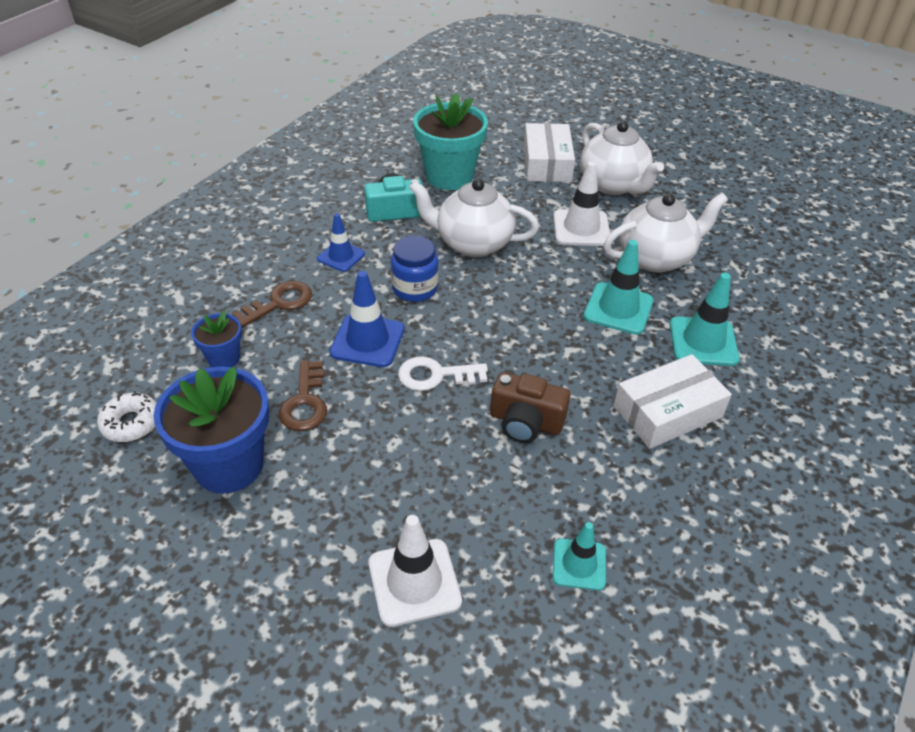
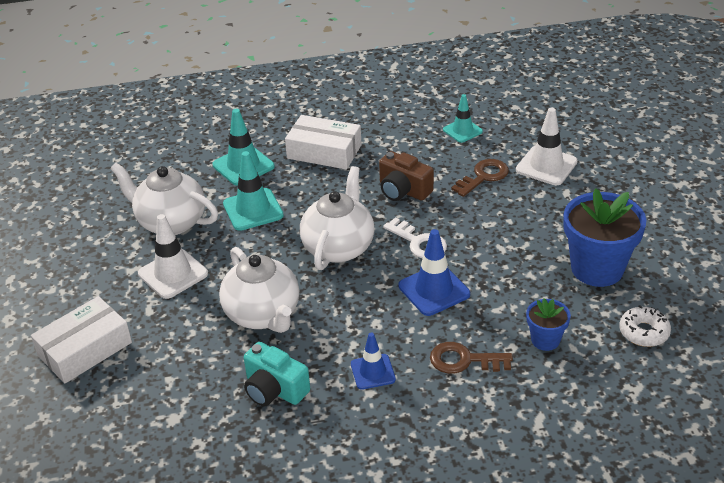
camera: 130 degrees left, 5 degrees down
brown key [279,360,327,431] -> brown key moved to [451,159,509,197]
blue jar [391,236,439,302] -> none
turquoise flower pot [413,93,488,190] -> none
brown camera [490,372,570,443] -> brown camera turned 150 degrees clockwise [379,151,434,201]
white teapot [580,121,664,195] -> white teapot moved to [300,166,374,270]

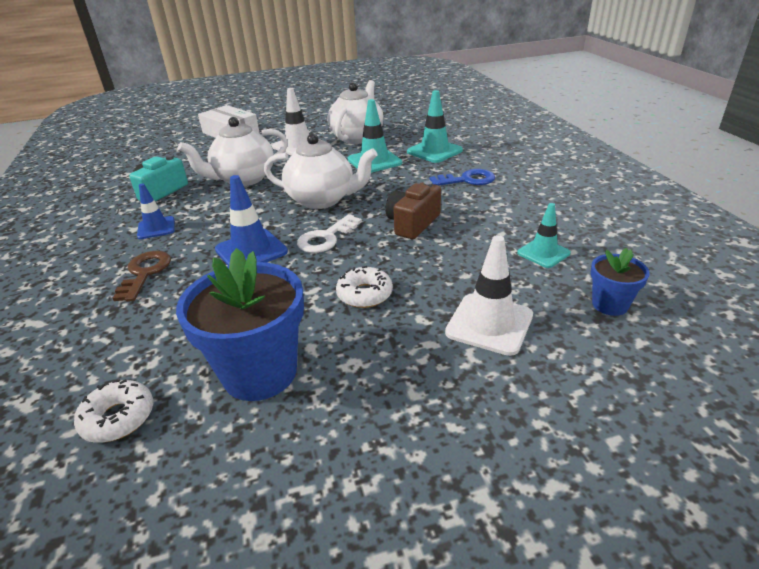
camera: 85 degrees right, 5 degrees down
white box [285,115,362,170] -> blue key [430,169,495,185]
brown key [451,159,509,197] -> none
blue flower pot [526,298,571,351] -> blue flower pot moved to [590,248,650,316]
none -> white donut [336,266,393,308]

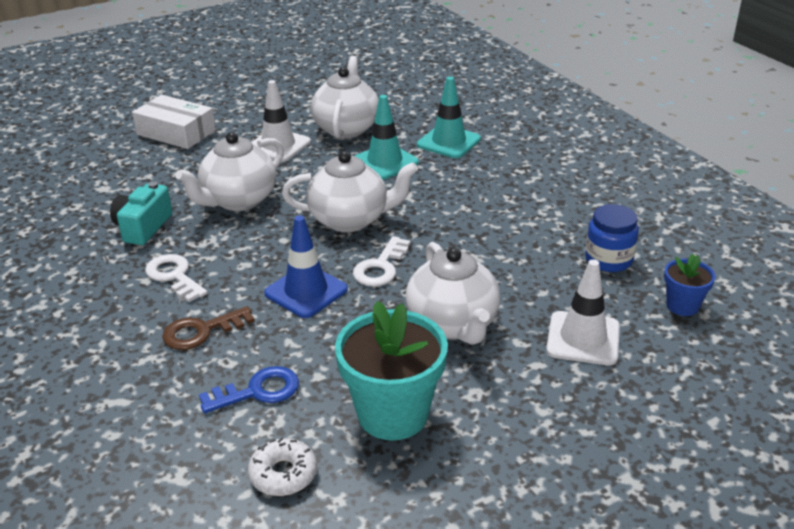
camera: 15 degrees left, 0 degrees up
brown key [113,251,171,302] -> brown key turned 105 degrees counterclockwise [162,306,255,350]
blue traffic cone [137,184,175,239] -> white key [145,254,208,302]
blue flower pot [176,248,304,401] -> turquoise flower pot [335,301,448,441]
white donut [336,266,393,308] -> white teapot [406,242,500,345]
brown camera [385,181,441,239] -> none
blue key [430,169,495,185] -> blue key moved to [199,366,299,413]
turquoise traffic cone [517,203,571,268] -> blue jar [585,204,639,272]

